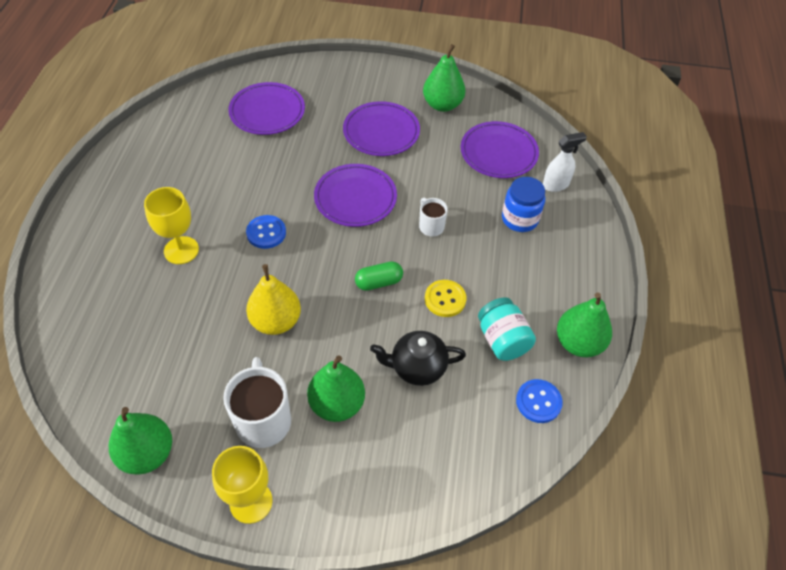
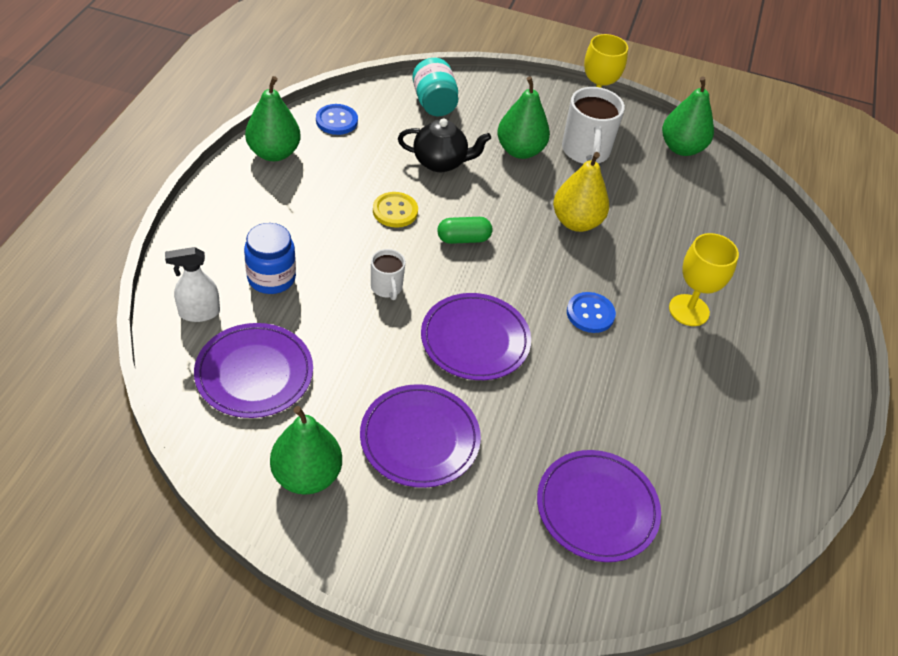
camera: 175 degrees left, 5 degrees down
turquoise jar [478,297,536,361] -> turquoise jar moved to [412,58,458,116]

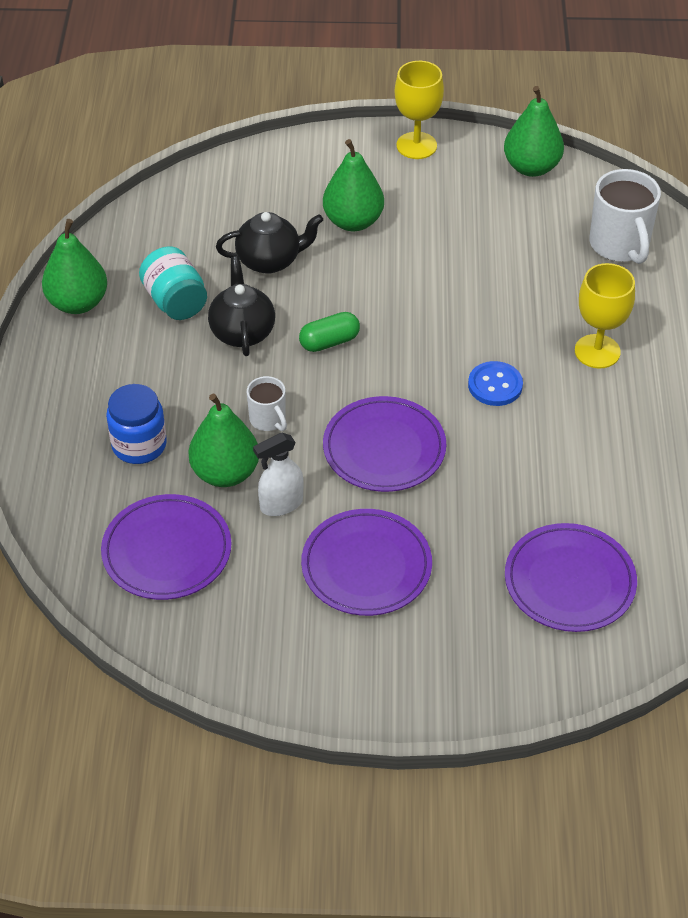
camera: 10 degrees left, 0 degrees up
white spray bottle [165,247,220,322] -> white spray bottle moved to [253,433,304,516]
green pear [270,406,342,495] -> green pear moved to [188,394,259,487]
blue button [316,104,358,135] -> none
yellow button [373,192,418,228] -> black teapot [208,256,275,356]
turquoise jar [412,58,458,116] -> turquoise jar moved to [139,246,207,320]
yellow pear [553,152,609,232] -> none
white mug [562,87,625,164] -> white mug moved to [589,169,661,264]

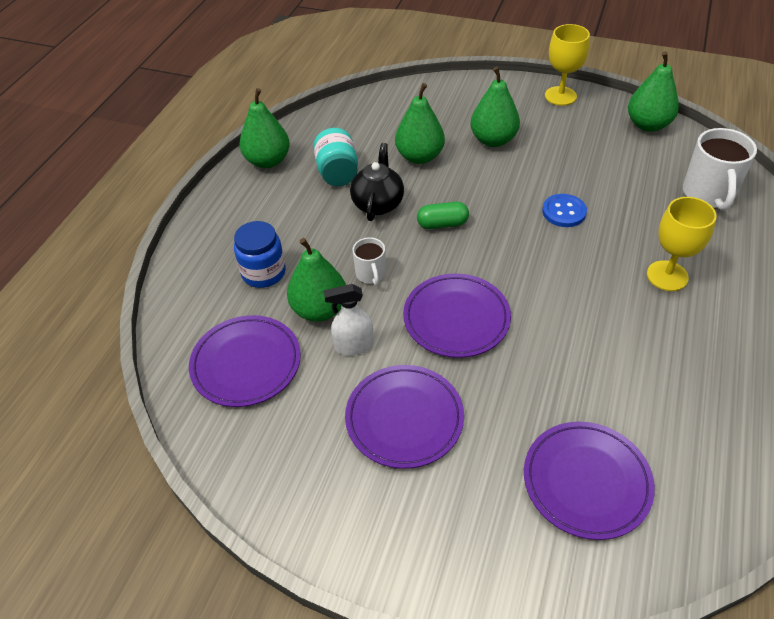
camera: 20 degrees right, 0 degrees up
black teapot [216,212,323,274] -> green pear [395,83,445,164]
blue button [468,361,523,406] -> blue button moved to [542,194,587,227]

